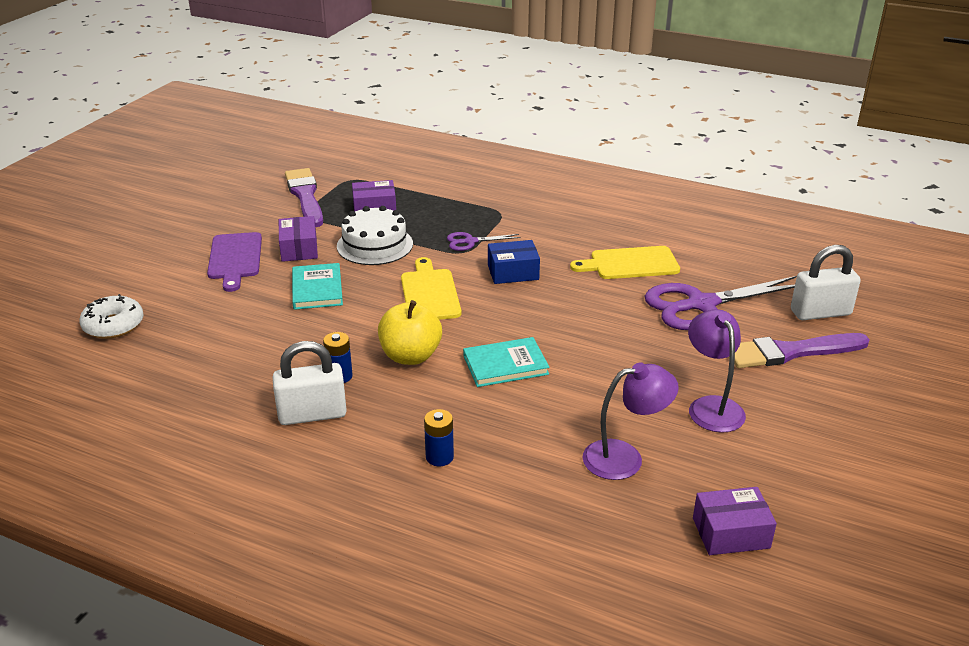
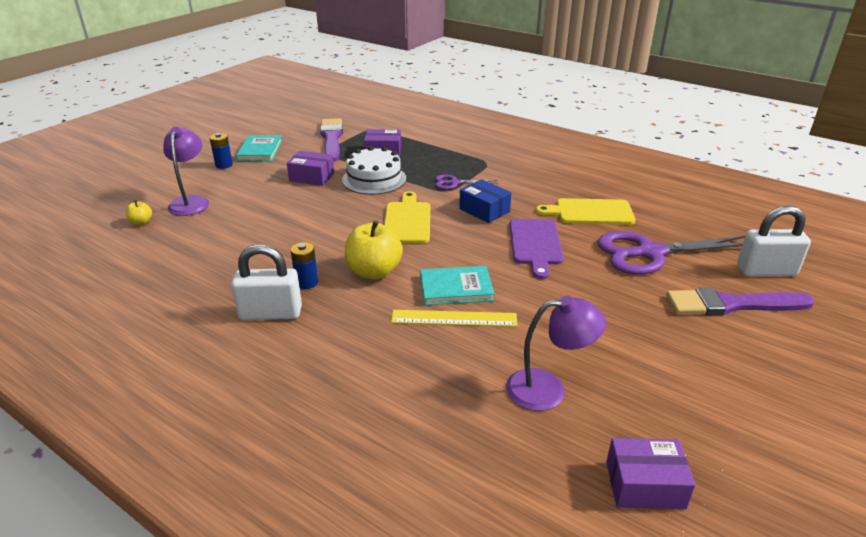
camera: 10 degrees right, 0 degrees up
white donut [79,294,143,339] -> yellow apple [126,200,152,225]
purple cutting board [207,232,262,292] -> purple cutting board moved to [510,219,564,279]
purple box [279,216,318,262] -> purple box turned 75 degrees counterclockwise [287,151,334,186]
turquoise book [292,263,343,310] -> turquoise book moved to [236,135,282,161]
blue battery [424,409,454,466] -> blue battery moved to [210,133,233,169]
blue box [488,240,540,284] -> blue box turned 45 degrees clockwise [459,179,511,223]
purple lamp [688,309,746,433] -> purple lamp moved to [163,127,209,216]
none -> yellow ruler [391,310,518,327]

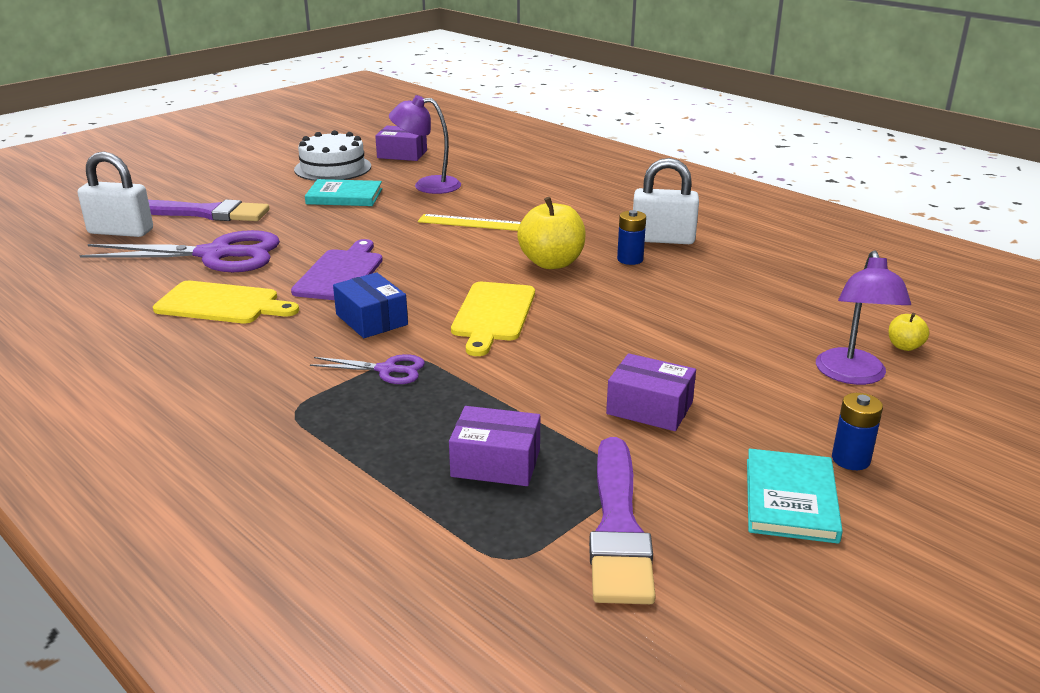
camera: 170 degrees left, 5 degrees down
white cake [342,146,406,195] -> white cake moved to [294,130,371,181]
turquoise book [420,266,494,305] -> turquoise book moved to [305,179,382,206]

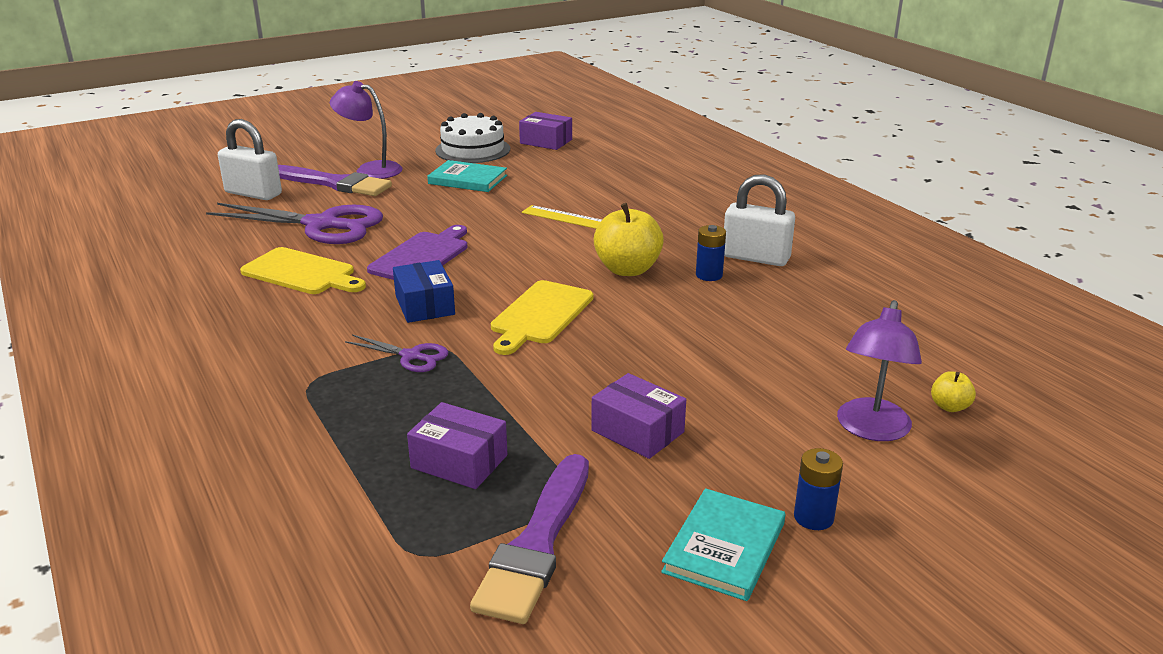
camera: 15 degrees right, 0 degrees up
purple lamp [389,95,461,194] -> purple lamp moved to [330,81,403,179]

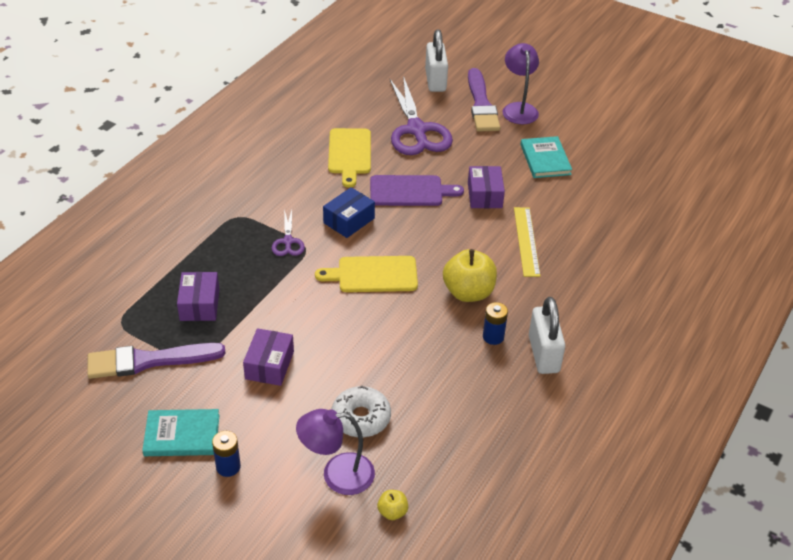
camera: 60 degrees right, 15 degrees up
white cake [435,113,510,163] -> none
purple box [519,112,572,150] -> purple box moved to [468,166,505,208]
none -> white donut [332,386,391,437]

